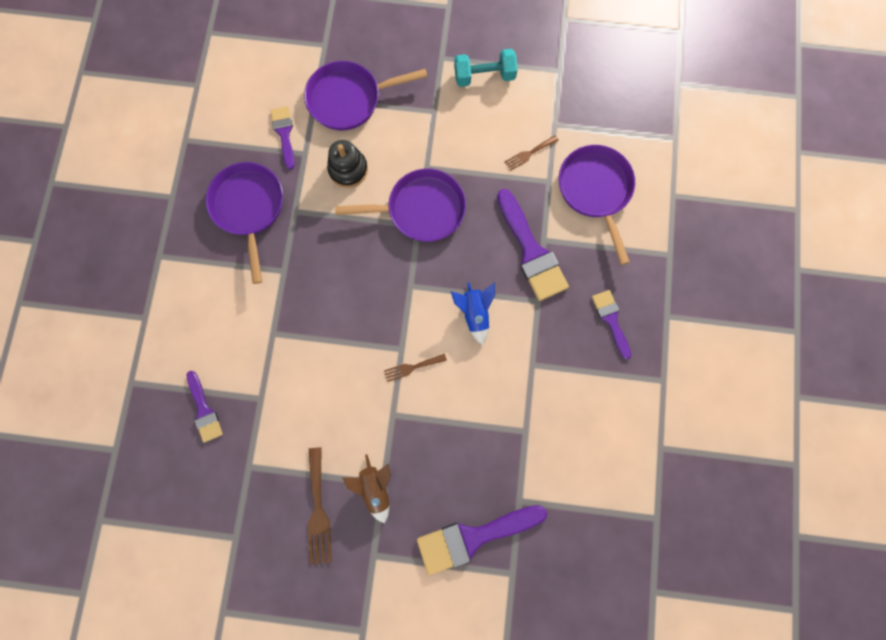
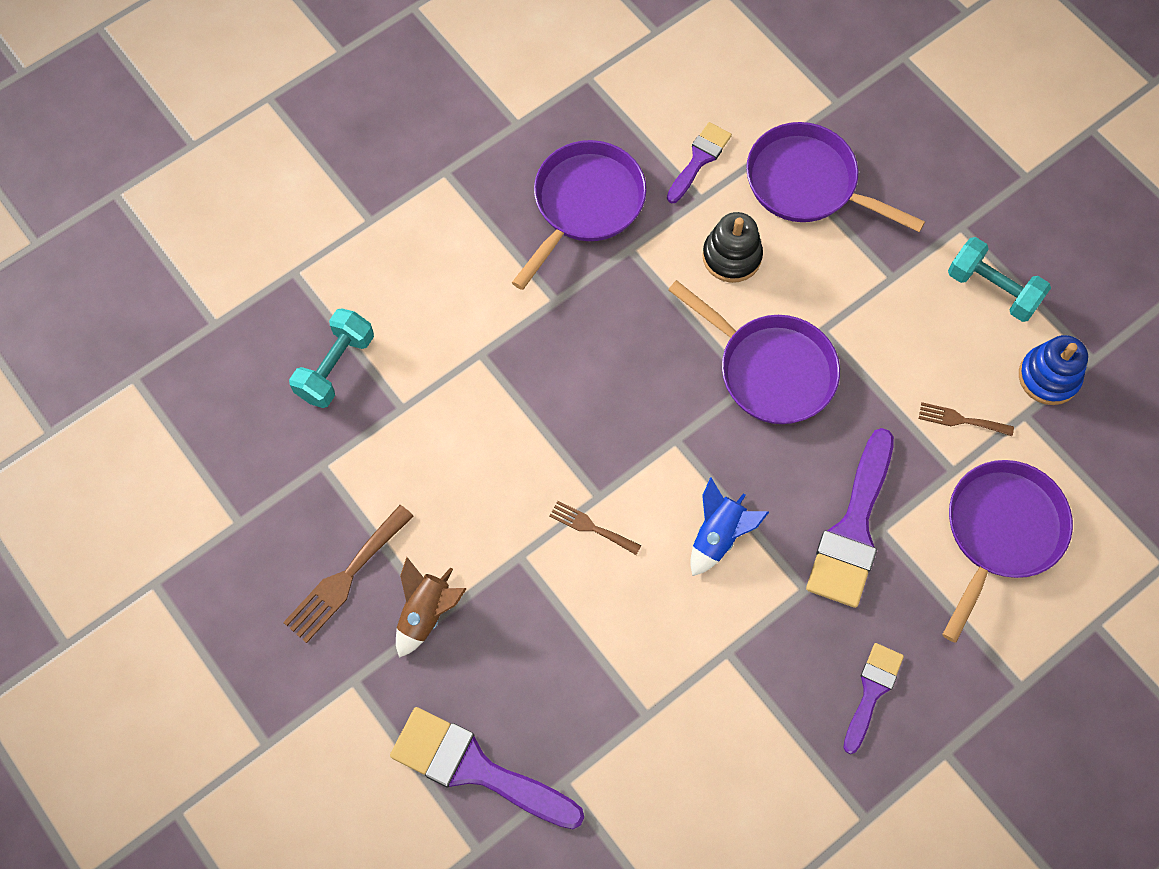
camera: 45 degrees right, 10 degrees down
purple brush [187,371,223,443] -> turquoise dumbbell [289,308,374,408]
none -> blue stacking toy [1019,335,1088,405]

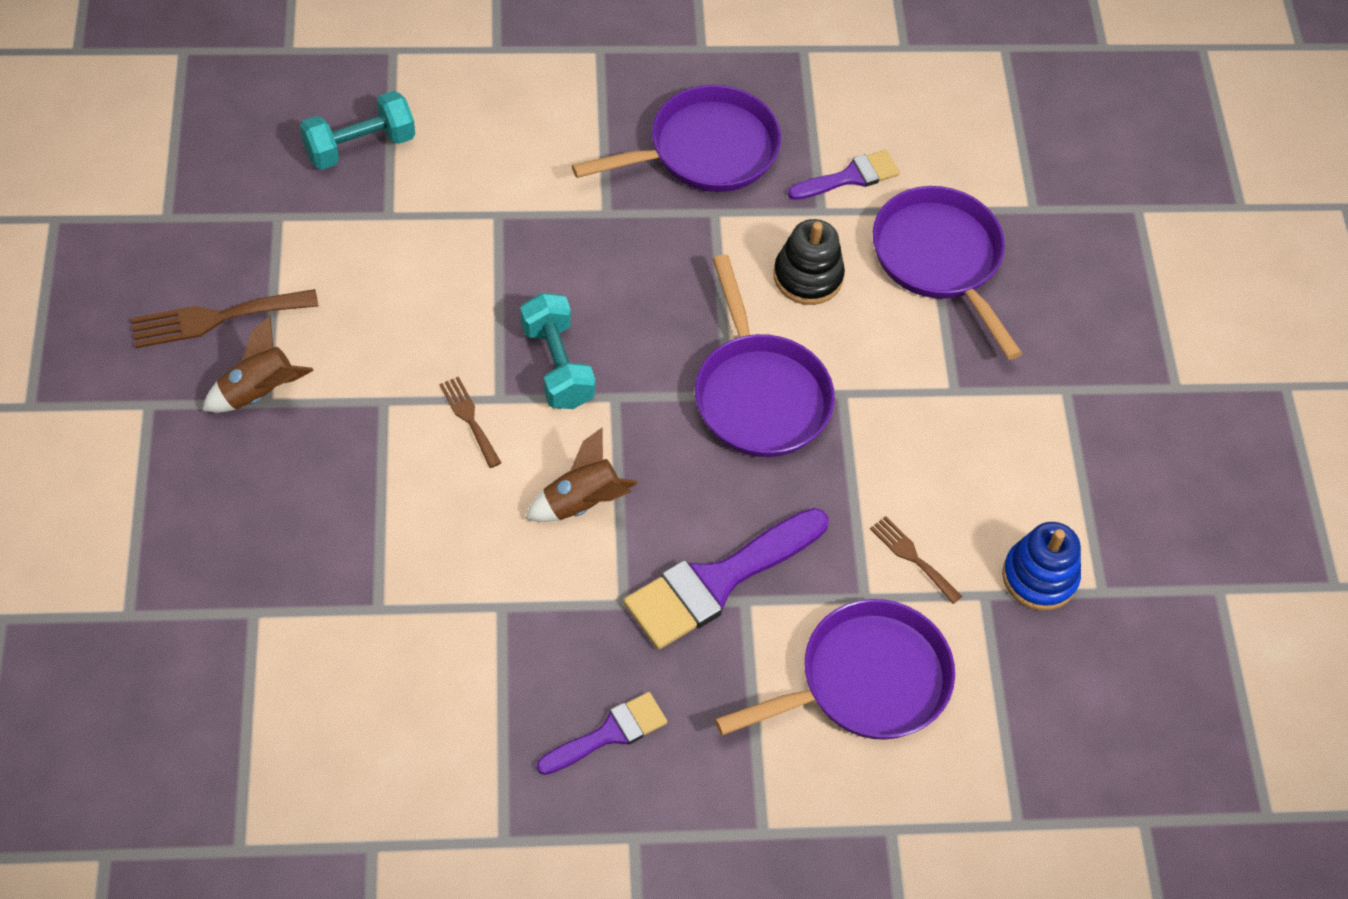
camera: 30 degrees right, 10 degrees down
purple brush [390,707,584,829] -> none
blue rocket [690,477,769,576] -> brown rocket [525,428,638,522]
turquoise dumbbell [948,237,1051,322] -> turquoise dumbbell moved to [520,293,596,409]

